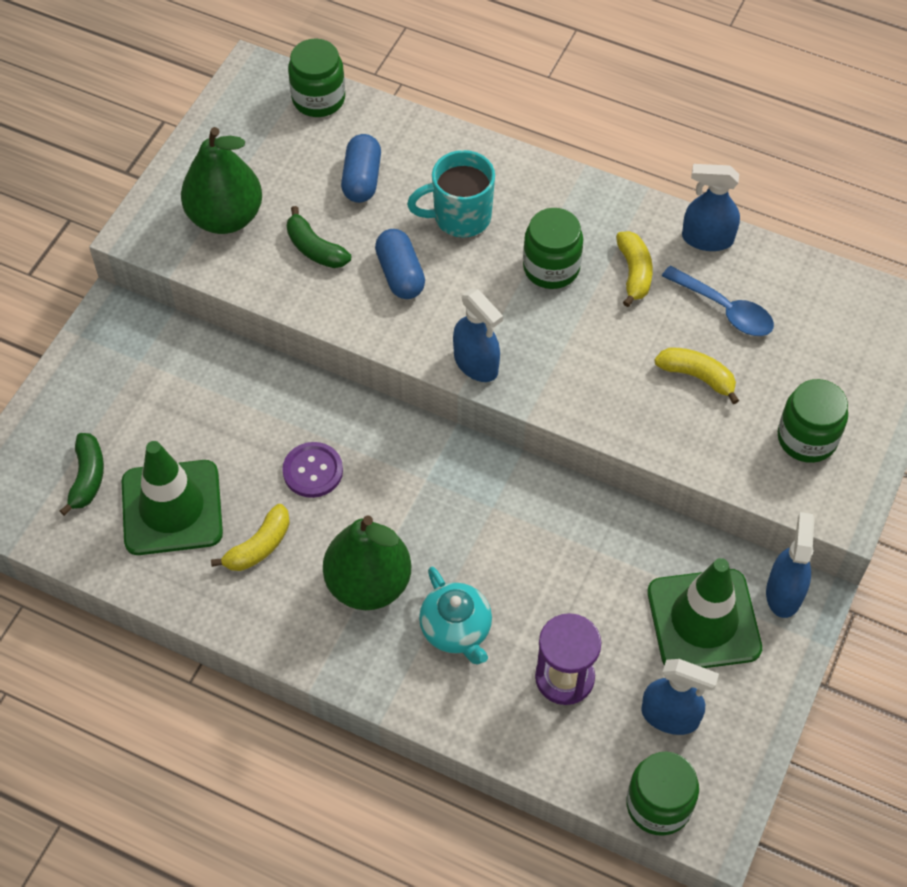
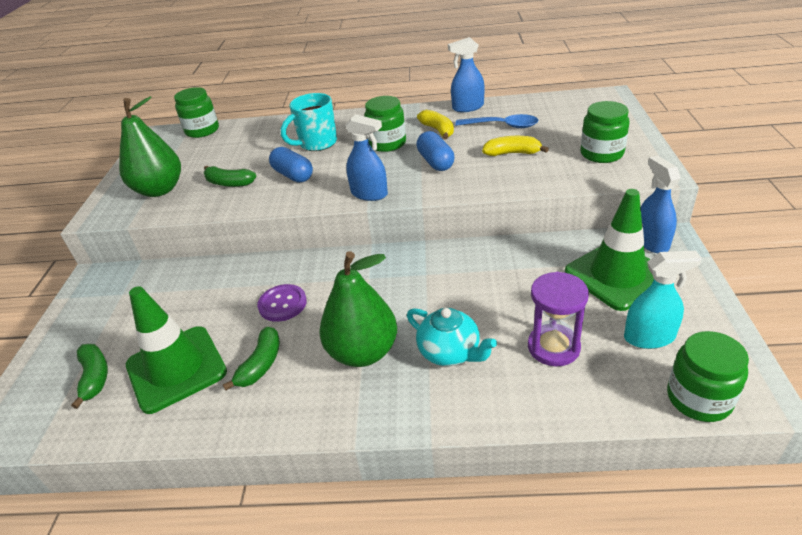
camera: 20 degrees left, 20 degrees down
yellow banana [211,504,290,571] -> green banana [223,327,280,391]
blue capsule [341,134,381,203] -> blue capsule moved to [416,131,455,171]
blue spray bottle [641,659,719,735] -> turquoise spray bottle [624,251,702,349]

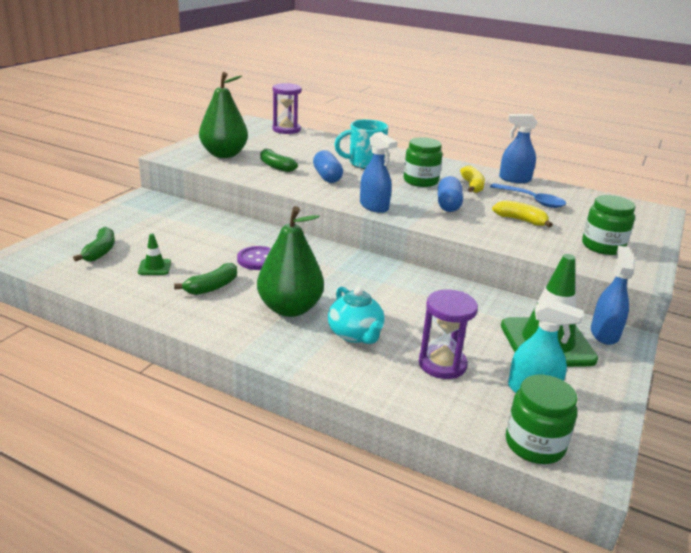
camera: 20 degrees right, 10 degrees down
green traffic cone [126,286,227,414] -> green traffic cone [138,233,171,275], size x0.43
green jar [174,87,219,138] -> purple hourglass [272,83,302,134]

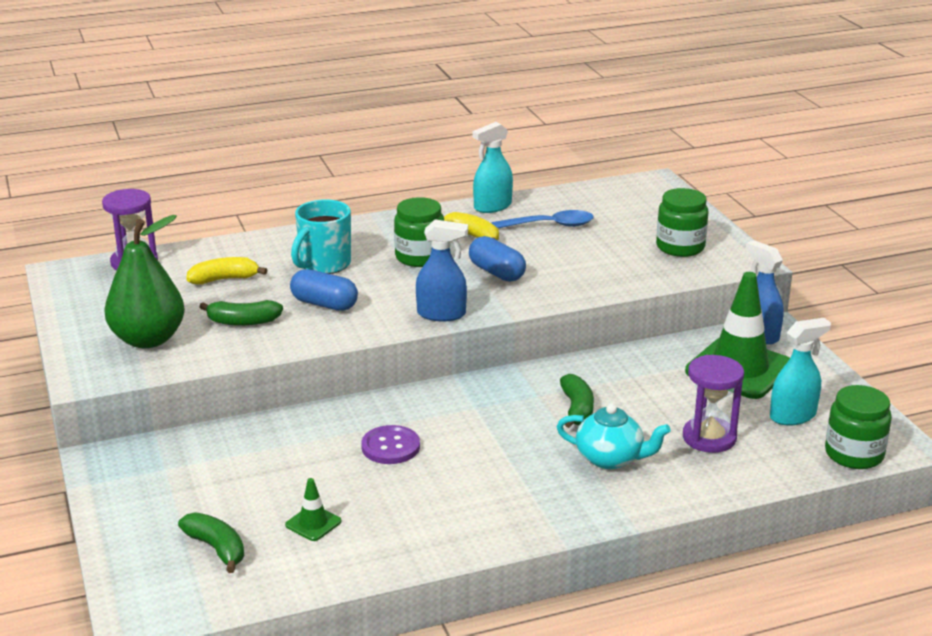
camera: 45 degrees left, 0 degrees up
green banana [174,263,237,295] -> green banana moved to [560,374,594,428]
green pear [257,206,324,317] -> none
yellow banana [492,200,553,227] -> yellow banana moved to [186,257,267,285]
blue spray bottle [499,114,537,183] -> turquoise spray bottle [473,122,513,213]

